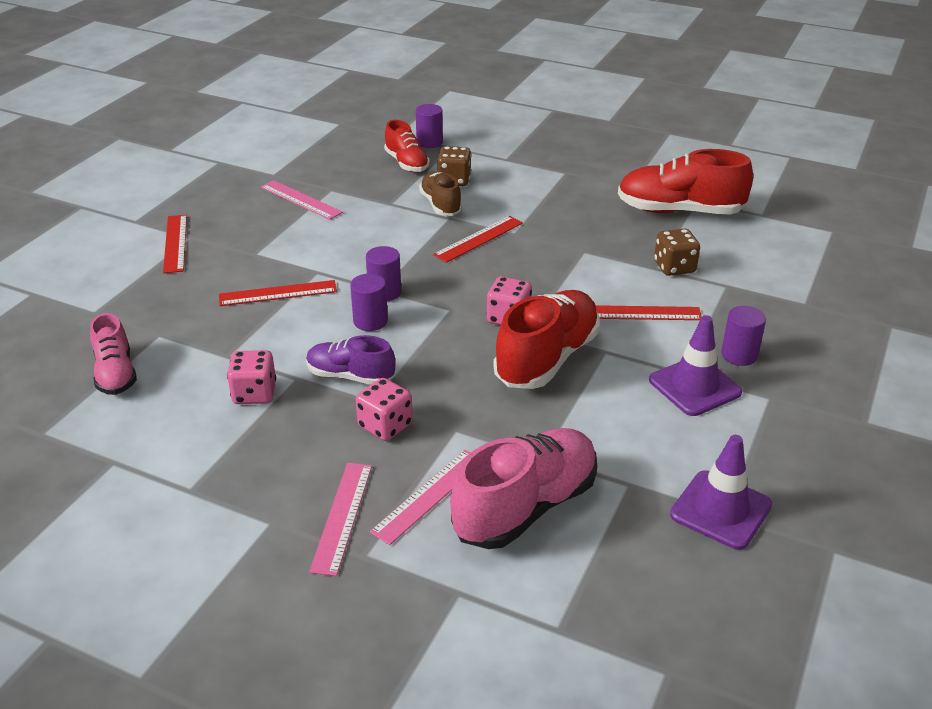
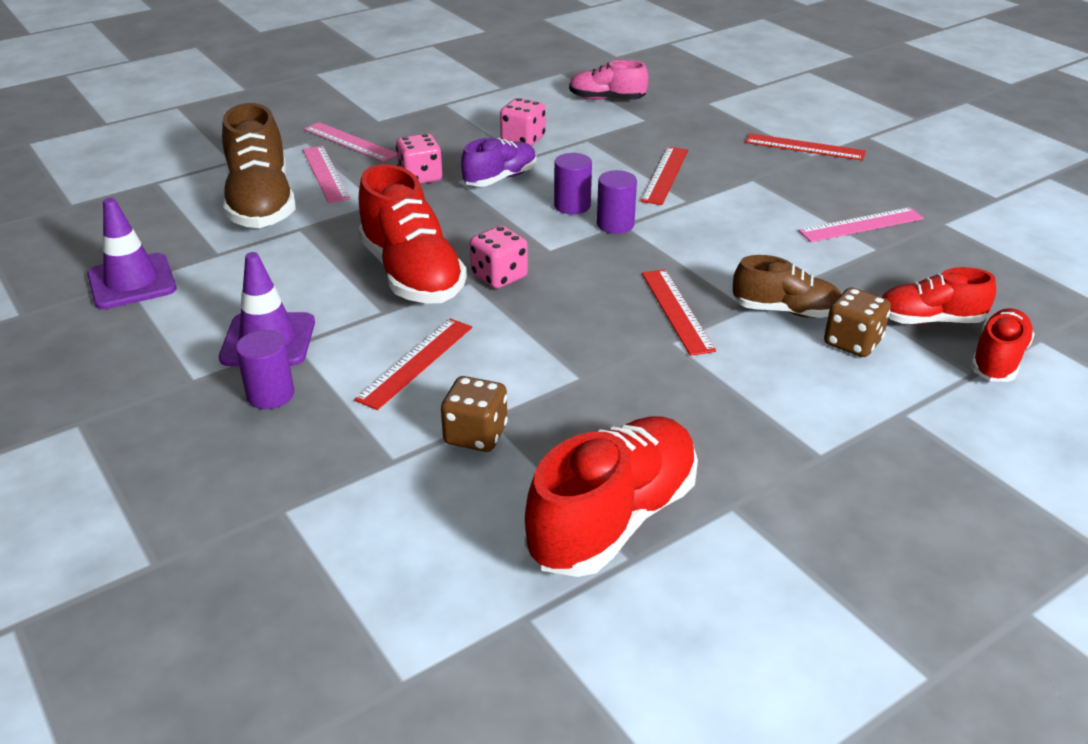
camera: 120 degrees right, 0 degrees up
purple cylinder [416,104,443,148] -> red shoe [971,308,1035,382]
pink shoe [450,428,597,549] -> brown shoe [222,103,296,228]

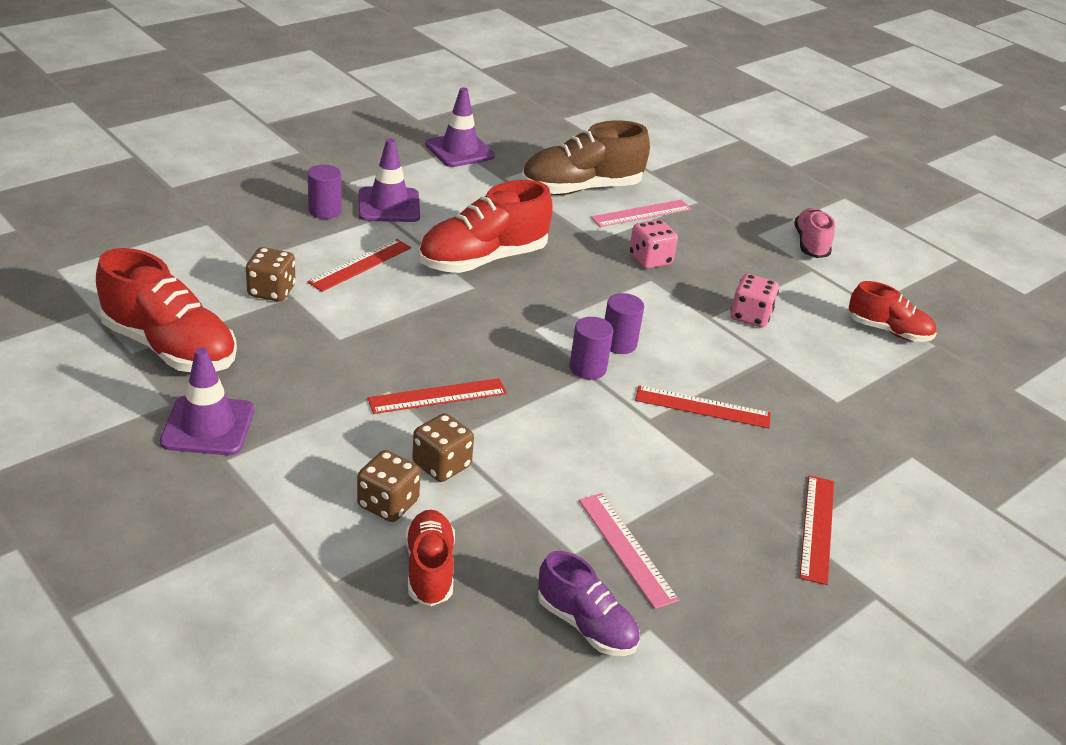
camera: 80 degrees right, 0 degrees up
pink ruler [304,122,397,162] -> none
red ruler [354,318,472,410] -> red ruler turned 75 degrees counterclockwise [307,239,411,292]
purple shoe [461,138,537,187] -> purple shoe moved to [538,551,640,656]
pink dice [470,226,528,289] -> none
pink shoe [569,60,649,100] -> pink shoe moved to [794,208,835,258]
brown shoe [733,255,841,318] -> brown dice [412,413,474,482]
red shoe [971,308,1035,382] -> red shoe moved to [849,281,936,342]
none -> purple traffic cone [160,348,254,455]

